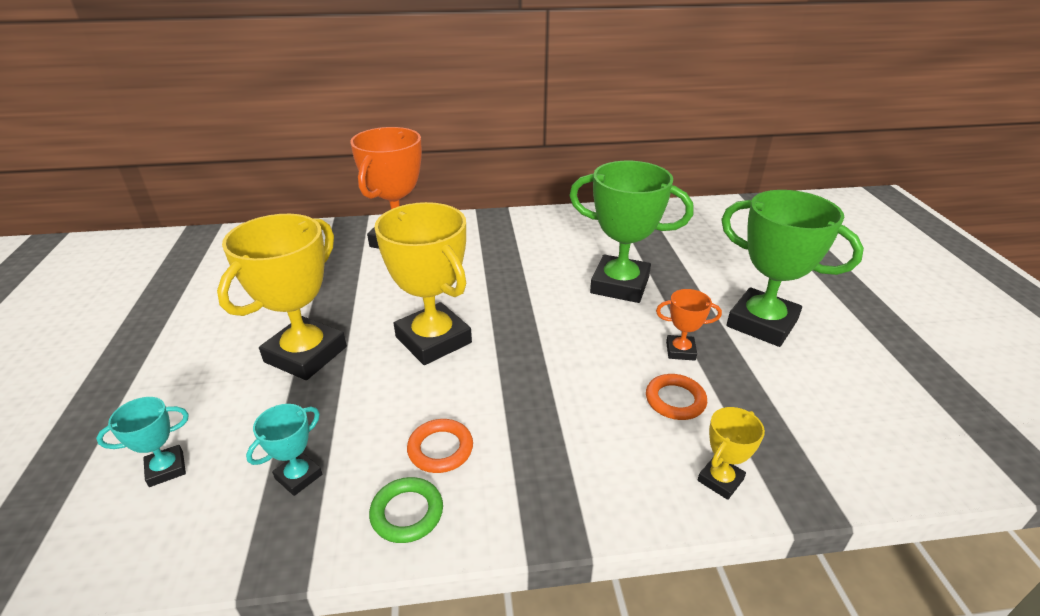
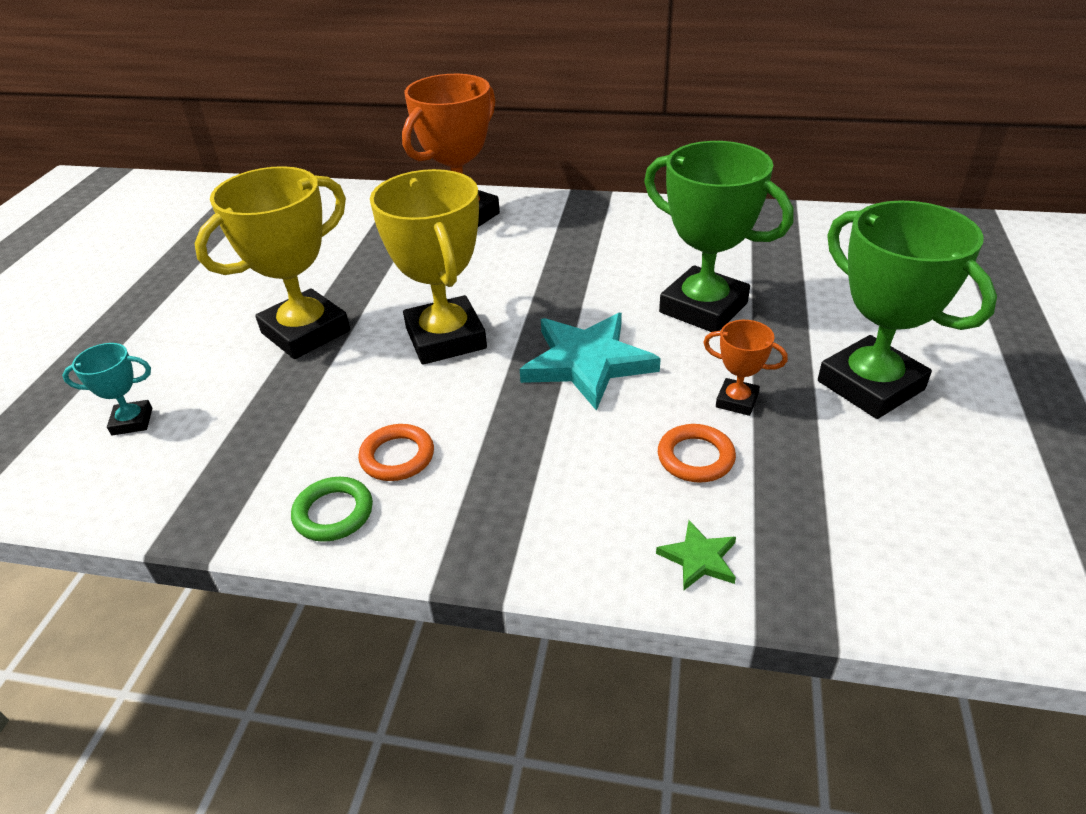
camera: 20 degrees right, 5 degrees up
turquoise trophy [246,404,322,496] -> none
yellow trophy [698,407,765,500] -> green star [656,520,736,590]
none -> turquoise star [520,313,661,411]

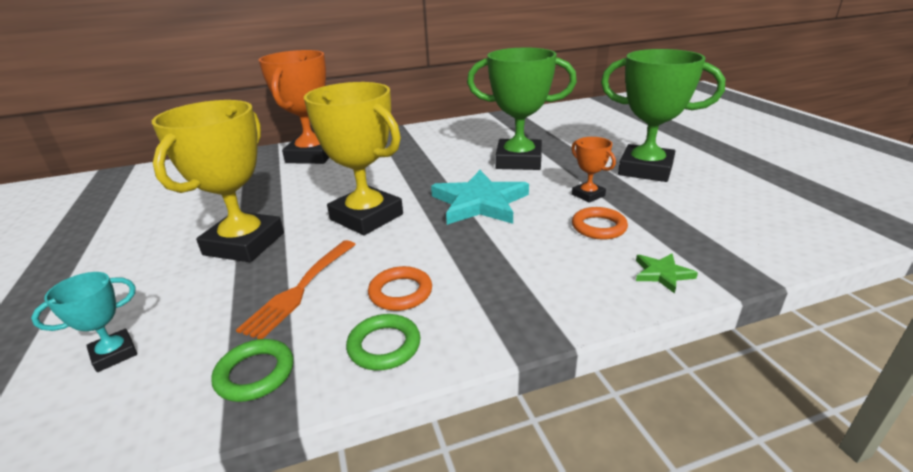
camera: 30 degrees left, 10 degrees down
orange trophy [703,320,788,416] -> orange trophy turned 60 degrees clockwise [571,137,616,203]
none -> green ring [211,339,293,402]
none -> orange fork [236,240,356,339]

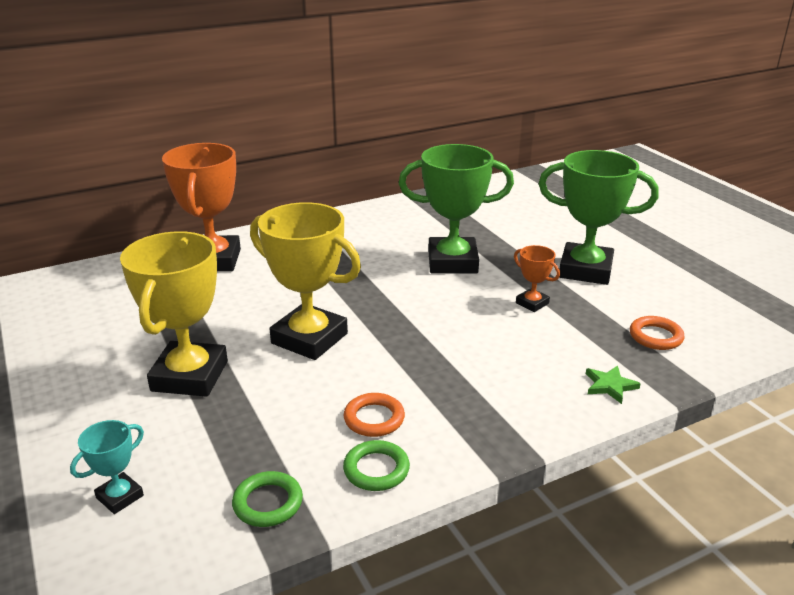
camera: 10 degrees left, 0 degrees up
orange fork [236,240,356,339] -> none
turquoise star [431,170,529,225] -> none
orange ring [572,207,628,240] -> orange ring moved to [630,316,685,350]

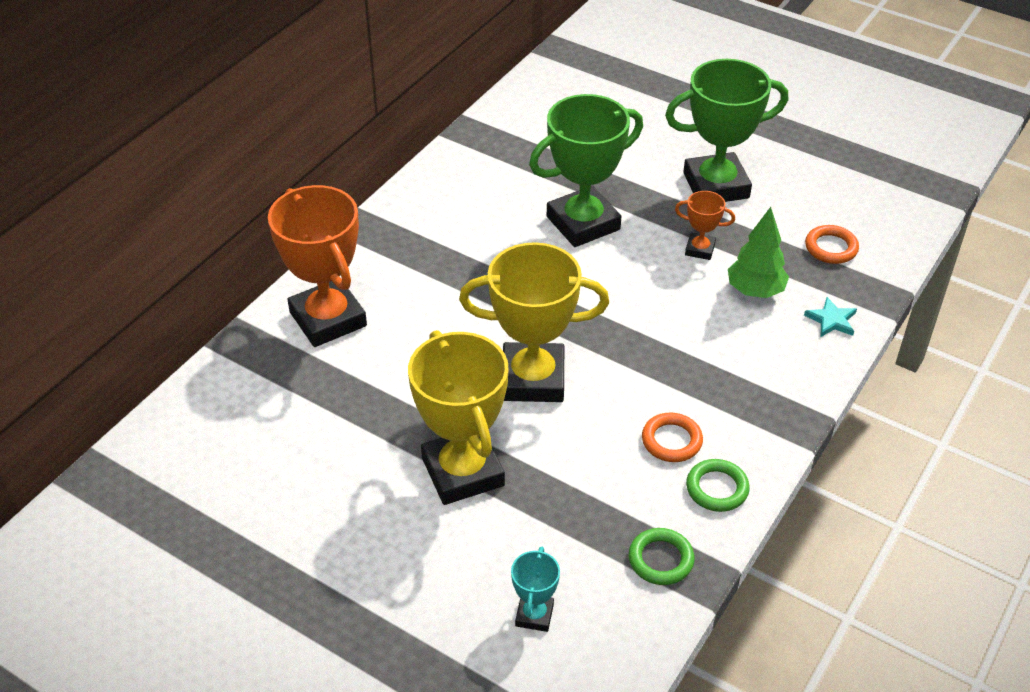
camera: 30 degrees left, 15 degrees up
green star [586,365,641,404] -> turquoise star [804,297,857,337]
none -> green tree [728,207,789,298]

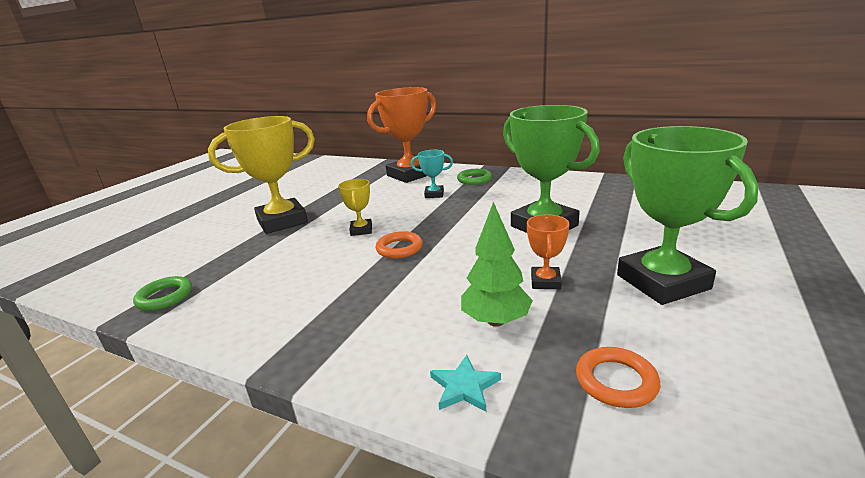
camera: 85 degrees right, 20 degrees down
yellow trophy [459,242,609,402] -> yellow trophy [338,179,372,236], size x0.46
turquoise trophy [511,546,560,632] -> turquoise trophy moved to [411,150,453,198]
orange ring [642,412,703,462] -> orange ring moved to [376,231,423,259]
green ring [686,459,750,512] -> green ring moved to [457,169,492,185]

